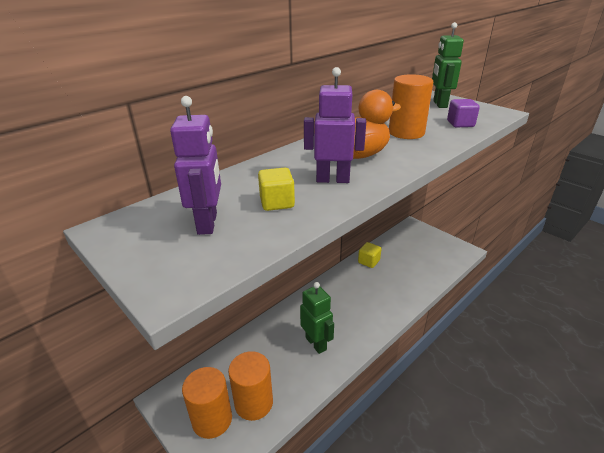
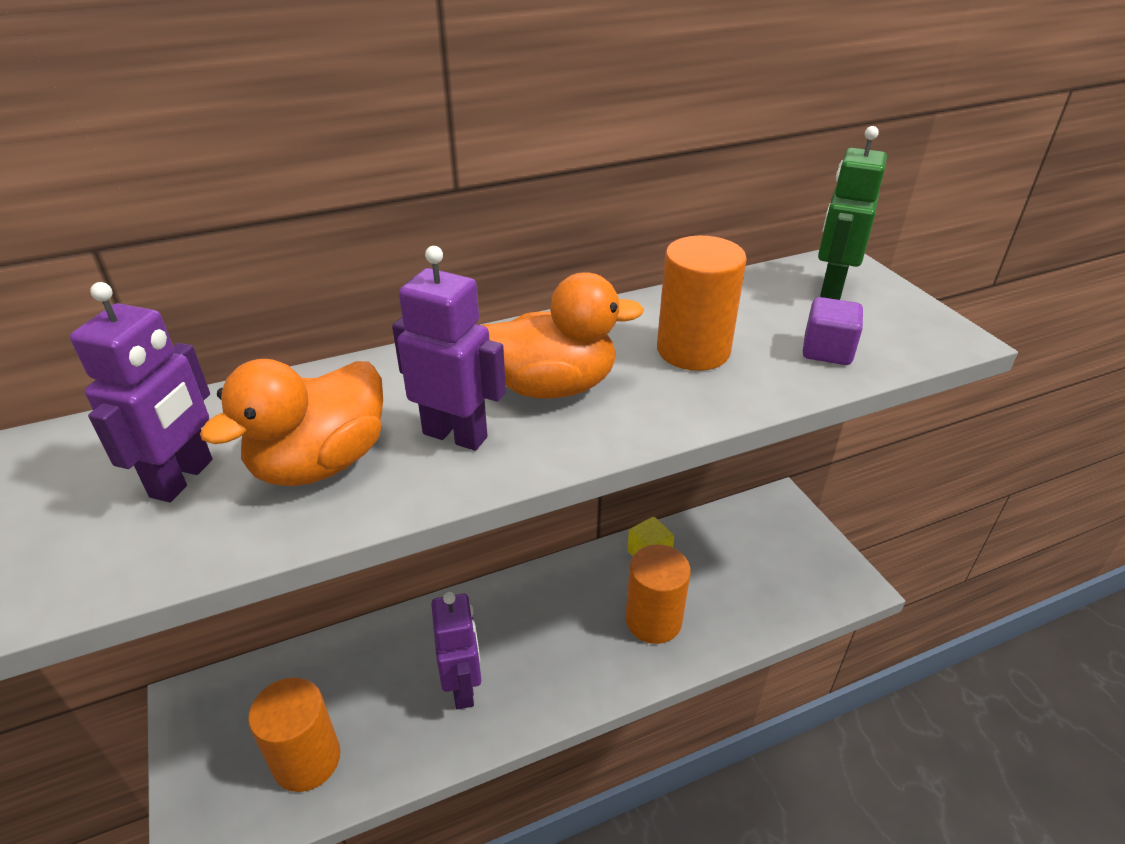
camera: 20 degrees right, 5 degrees up
orange cylinder [182,367,232,439] -> orange cylinder moved to [626,544,691,644]
yellow cube [258,168,295,211] -> orange duck [200,359,383,486]
green robot [300,282,334,354] -> purple robot [431,592,481,710]

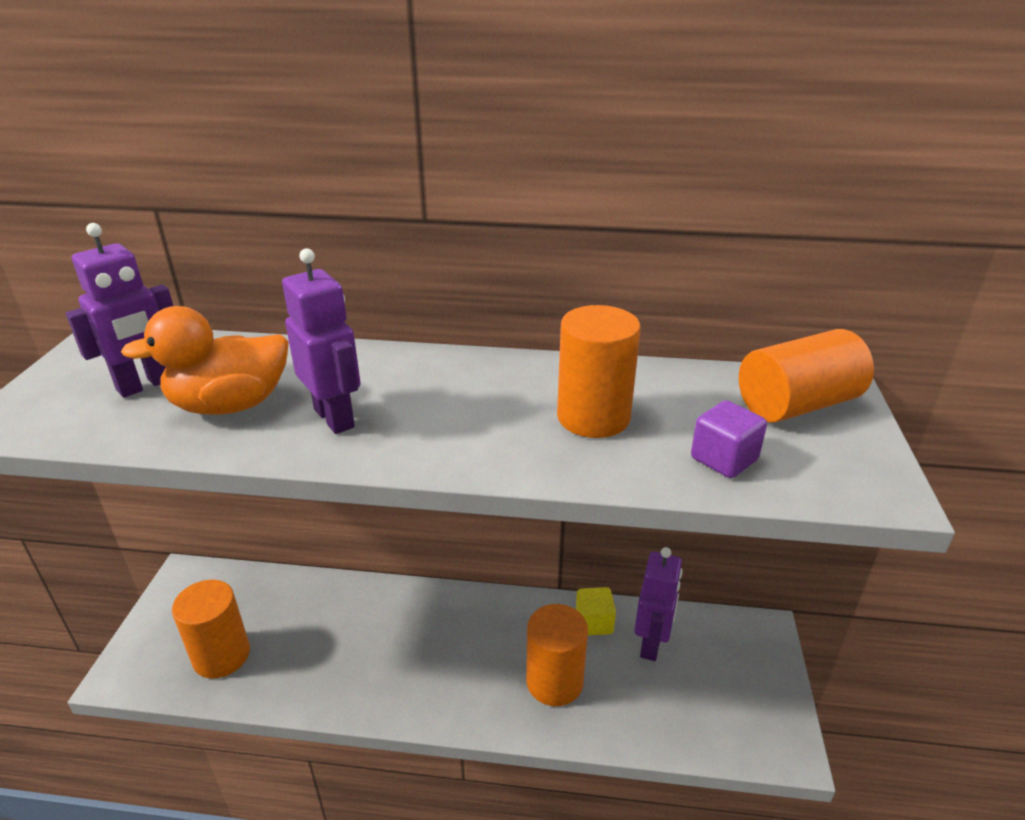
camera: 30 degrees right, 5 degrees down
purple robot [431,592,481,710] -> purple robot moved to [634,547,683,661]
orange duck [481,272,644,398] -> none
green robot [818,126,887,300] -> orange cylinder [739,329,874,423]

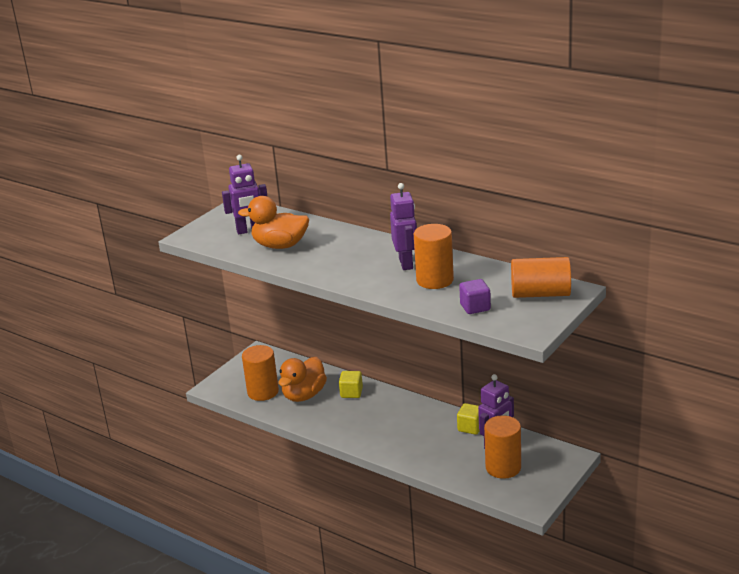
camera: 30 degrees right, 5 degrees down
purple robot [282,248,360,434] -> purple robot moved to [390,183,417,270]
orange cylinder [526,604,588,706] -> orange cylinder moved to [484,415,521,479]
none -> orange duck [278,357,327,402]
none -> yellow cube [339,371,363,398]

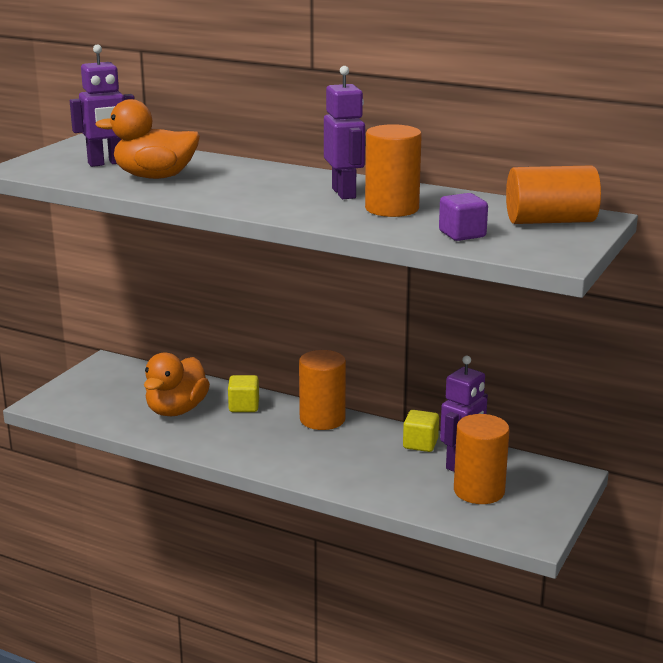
camera: 10 degrees left, 5 degrees down
orange cylinder [242,345,279,401] -> orange cylinder moved to [299,350,346,430]

